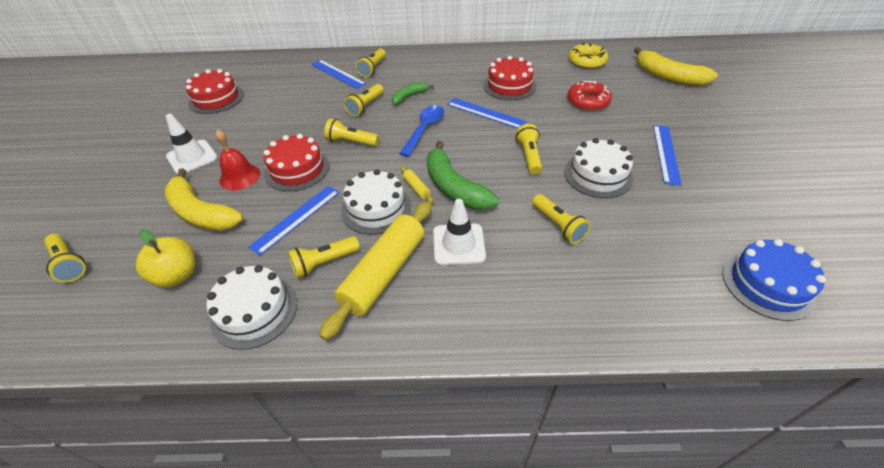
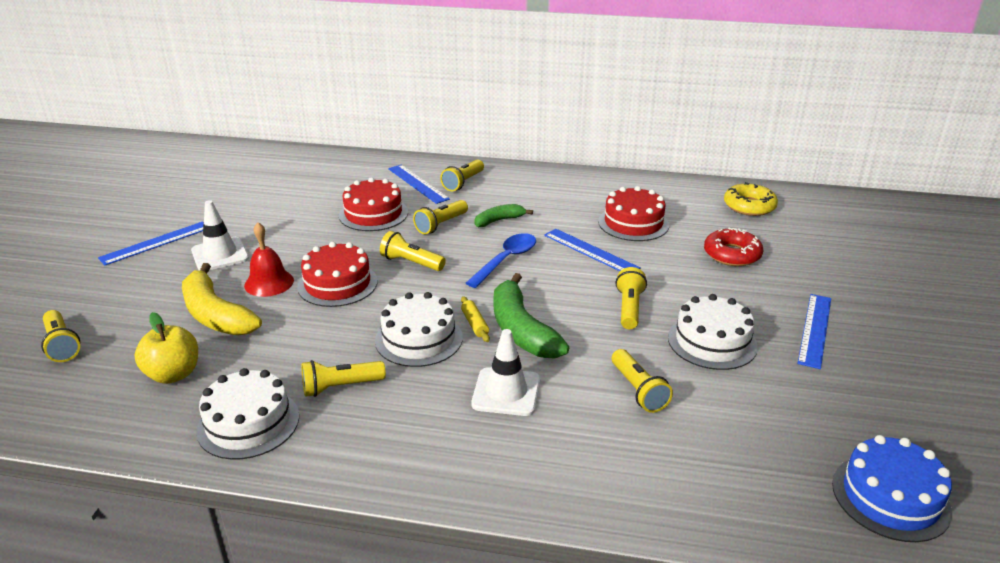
camera: 10 degrees right, 15 degrees down
red cake [185,69,244,114] -> red cake moved to [339,177,408,231]
blue ruler [248,186,340,255] -> blue ruler moved to [98,221,204,265]
yellow rolling pin [319,201,432,340] -> none
yellow banana [634,47,718,86] -> none

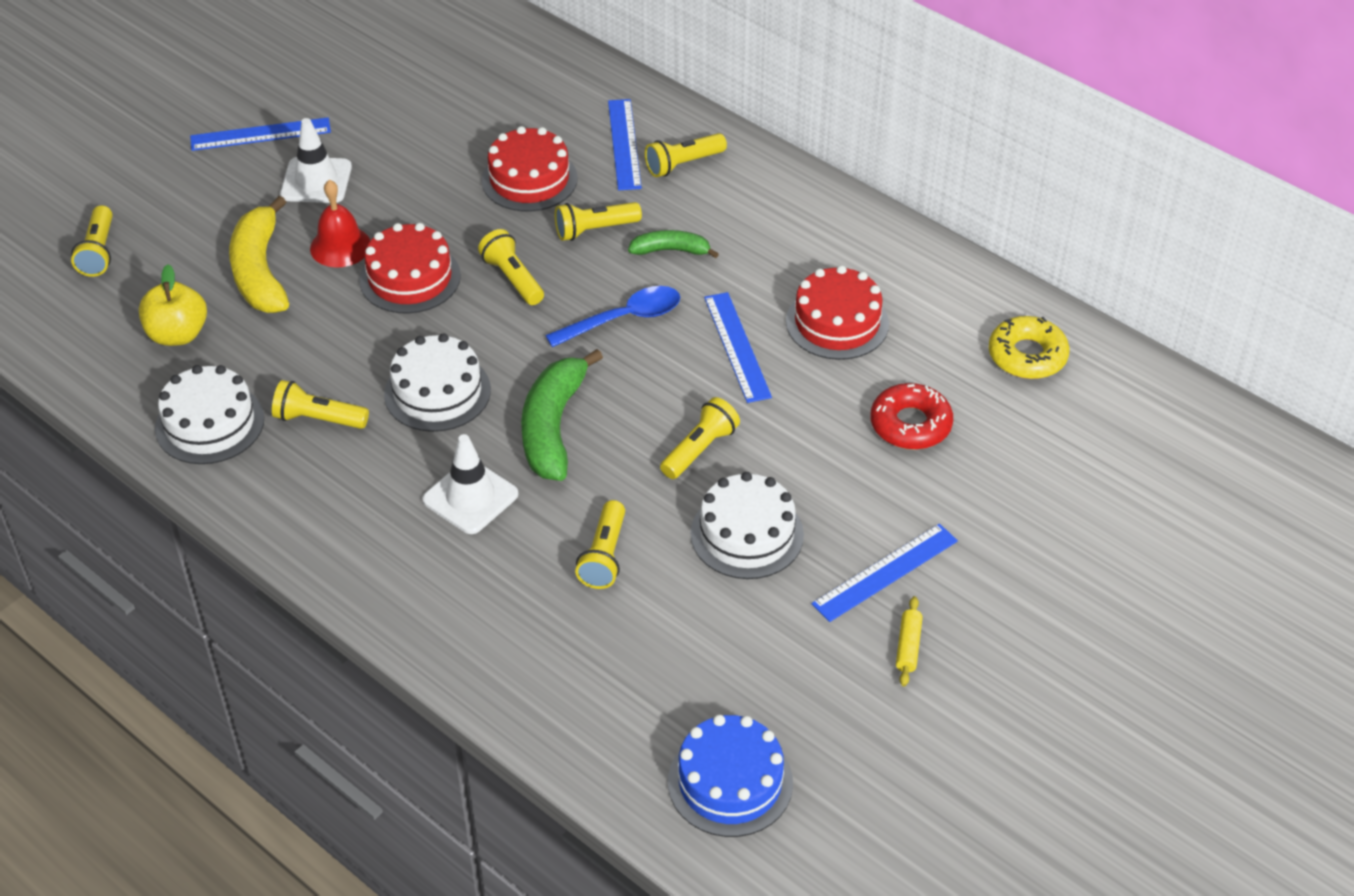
camera: 30 degrees right, 15 degrees up
yellow rolling pin [461,296,490,342] -> yellow rolling pin moved to [896,596,923,687]

